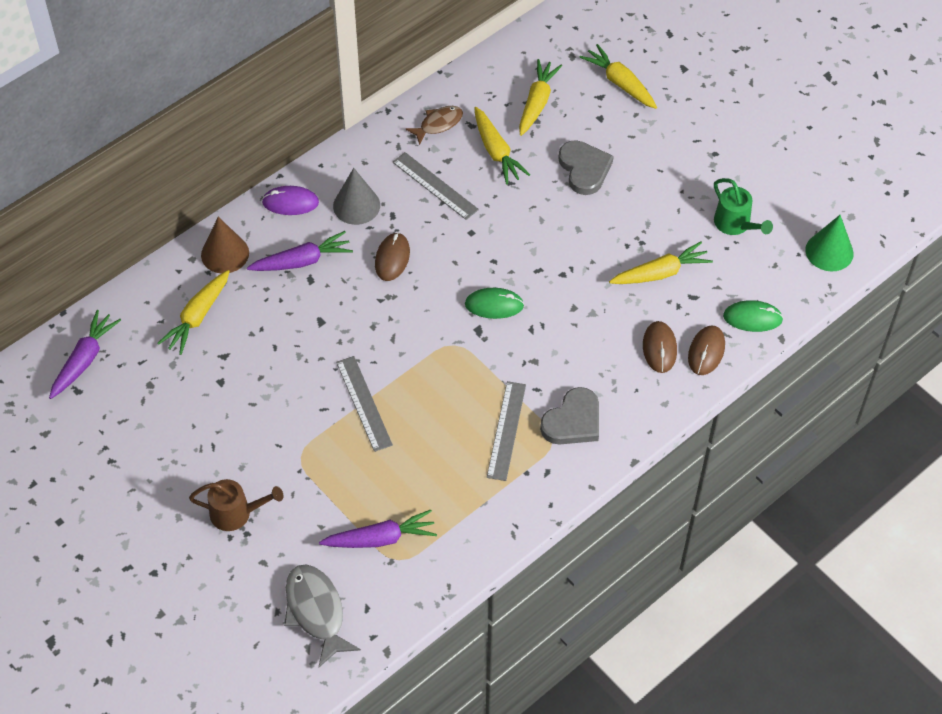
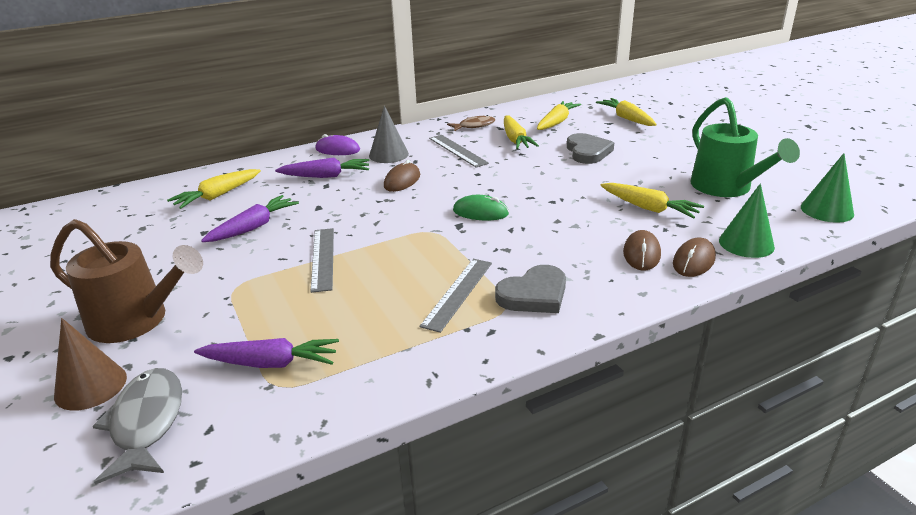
camera: 15 degrees right, 25 degrees down
purple carrot [49,310,121,399] -> purple carrot moved to [201,195,299,242]
brown watering can [189,479,283,531] -> brown watering can [50,219,203,343], size x1.66
brown cone [201,217,249,274] -> brown cone moved to [54,318,127,411]
yellow carrot [609,241,713,284] -> yellow carrot turned 45 degrees clockwise [601,183,704,219]
green watering can [714,178,773,235] -> green watering can [690,97,800,197], size x1.66
green mouse [723,300,783,332] -> green cone [719,183,775,258]

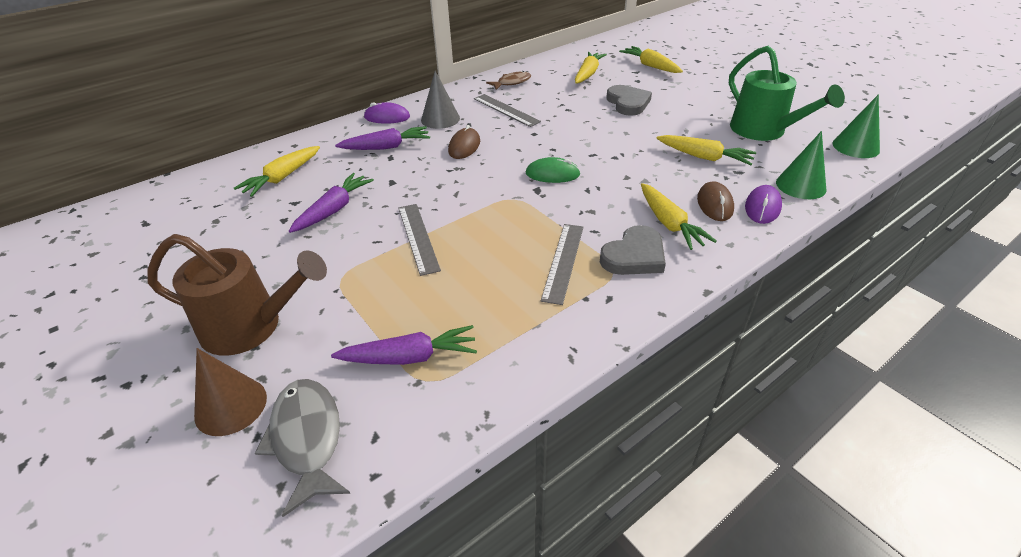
camera: 10 degrees left, 10 degrees up
yellow carrot [504,115,539,149] -> yellow carrot moved to [641,183,717,250]
brown mouse [673,238,716,277] -> purple mouse [745,185,782,224]

